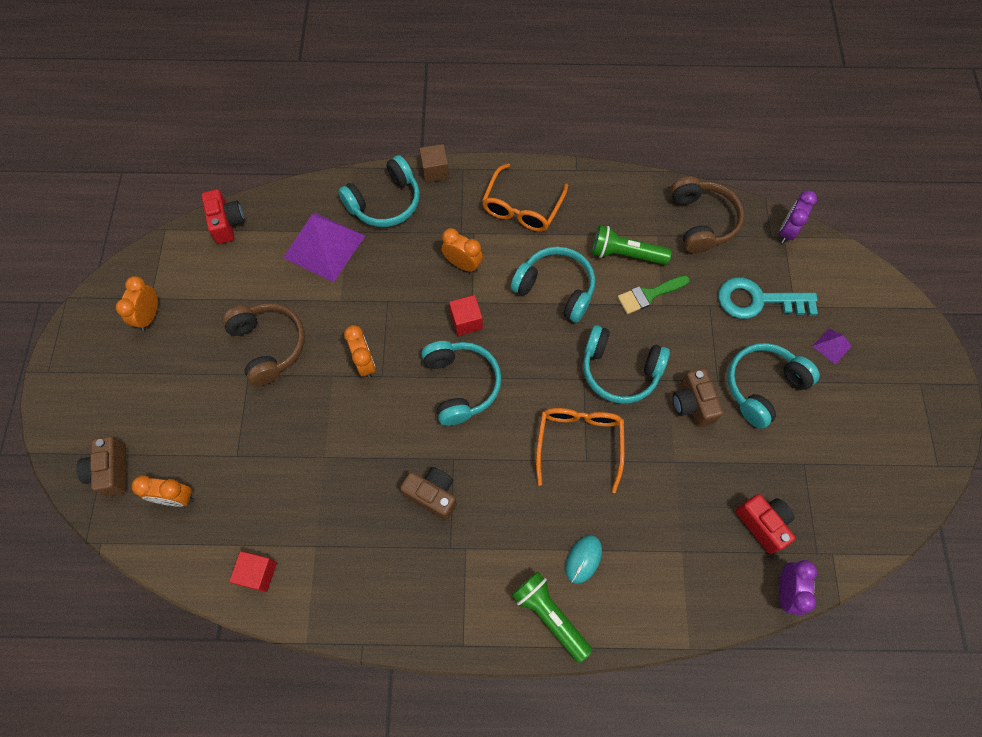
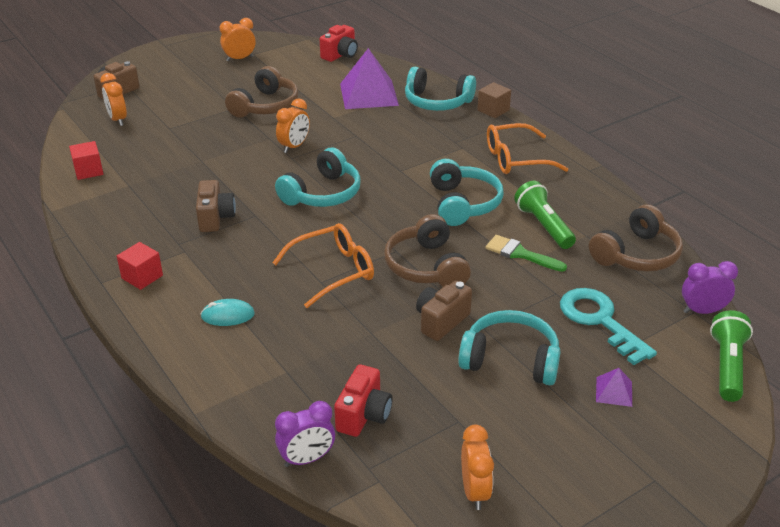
camera: 55 degrees right, 30 degrees down
orange clock [441,228,483,272] -> orange clock moved to [461,425,494,510]
red cube [449,295,483,336] -> red cube moved to [117,242,163,290]
green flashlight [512,572,593,663] -> green flashlight moved to [710,310,753,402]
turquoise headphones [583,325,670,404] -> brown headphones [384,214,471,287]

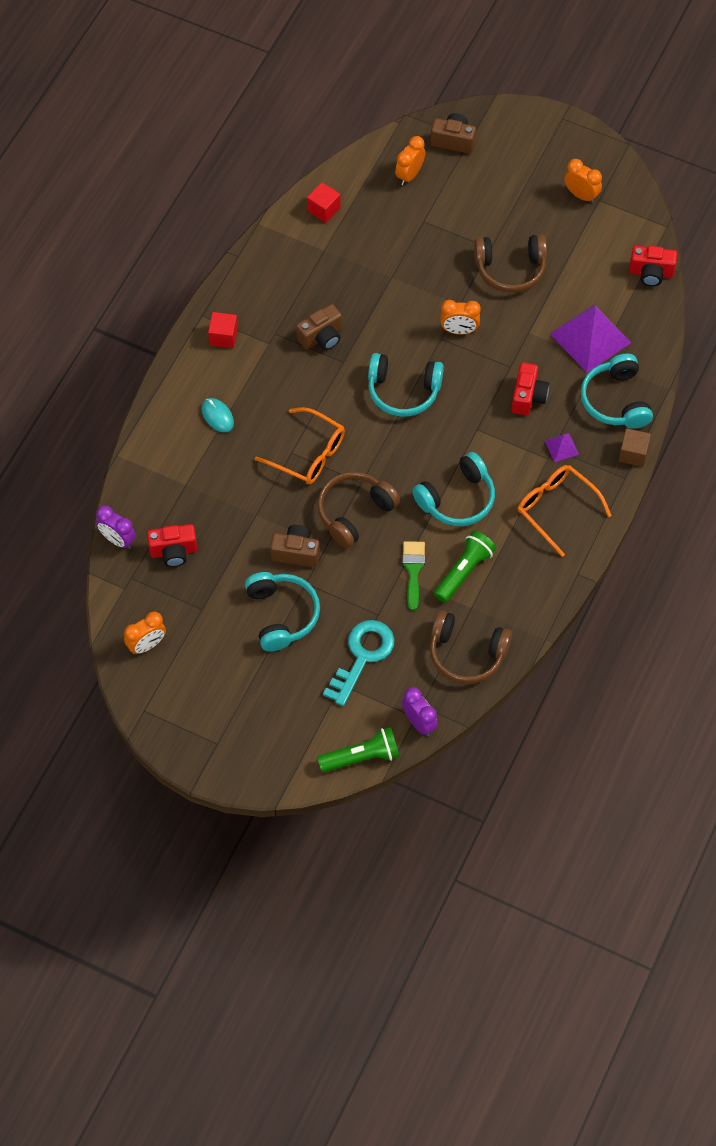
camera: 60 degrees right, 25 degrees up
purple pyramid [596,368,632,407] -> purple pyramid moved to [545,433,579,462]
none -> red camera [512,362,549,415]

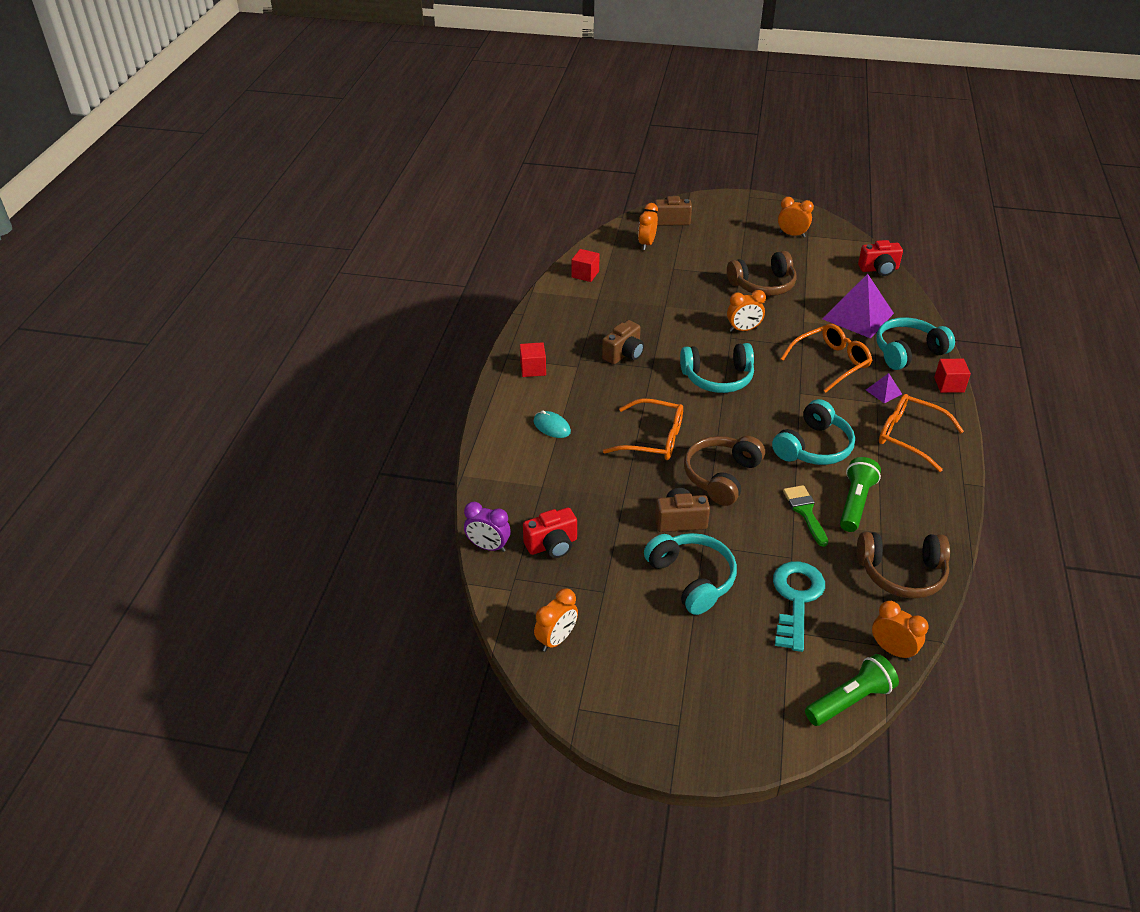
camera: 15 degrees left, 20 degrees down
purple clock [402,687,438,736] -> orange clock [872,601,929,661]
red camera [512,362,549,415] -> orange glasses [781,323,872,393]
turquoise headphones [581,354,653,429] -> turquoise headphones turned 90 degrees clockwise [876,317,955,370]
brown cube [619,428,651,467] -> red cube [934,359,971,393]

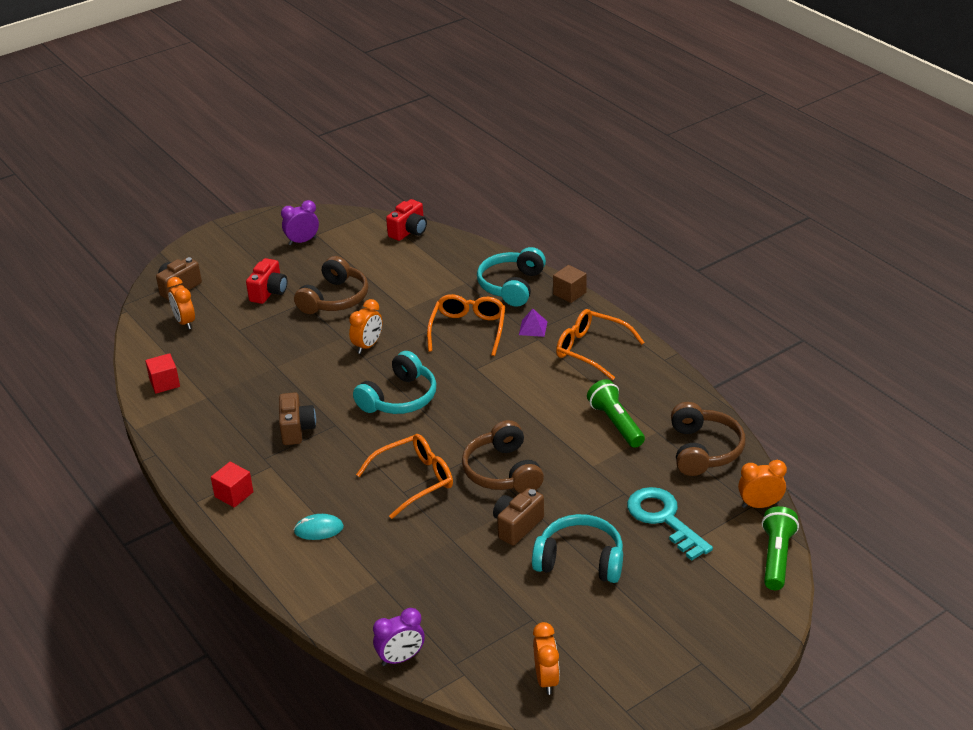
camera: 45 degrees left, 5 degrees down
red camera [523,507,577,558] -> red camera moved to [246,258,288,304]
turquoise headphones [772,399,855,465] -> none
orange clock [778,197,814,238] -> purple clock [281,200,319,245]
green brush [783,485,828,547] -> none
purple pyramid [822,274,894,338] -> none
brown headphones [857,532,950,599] -> brown headphones turned 45 degrees counterclockwise [671,402,745,476]
orange glasses [879,394,964,472] -> orange glasses turned 45 degrees clockwise [556,309,645,380]
red cube [934,359,971,393] -> brown cube [553,265,587,303]

